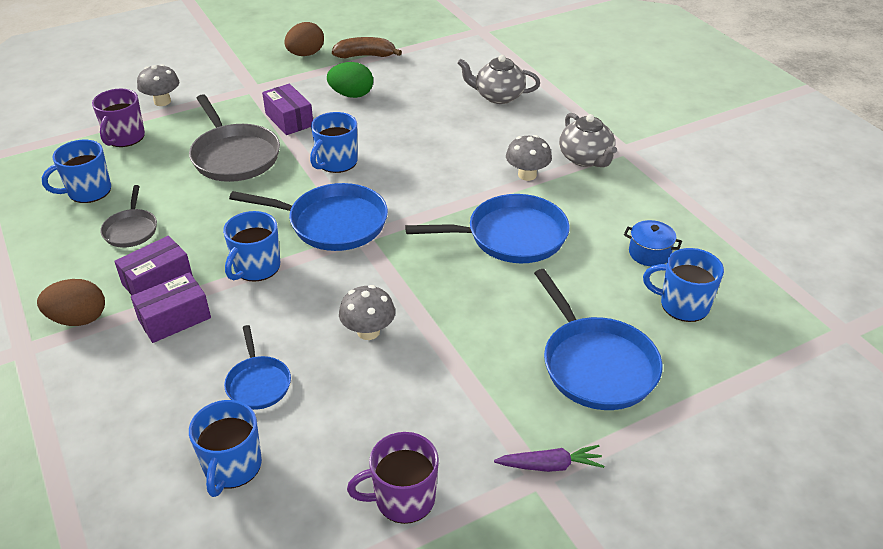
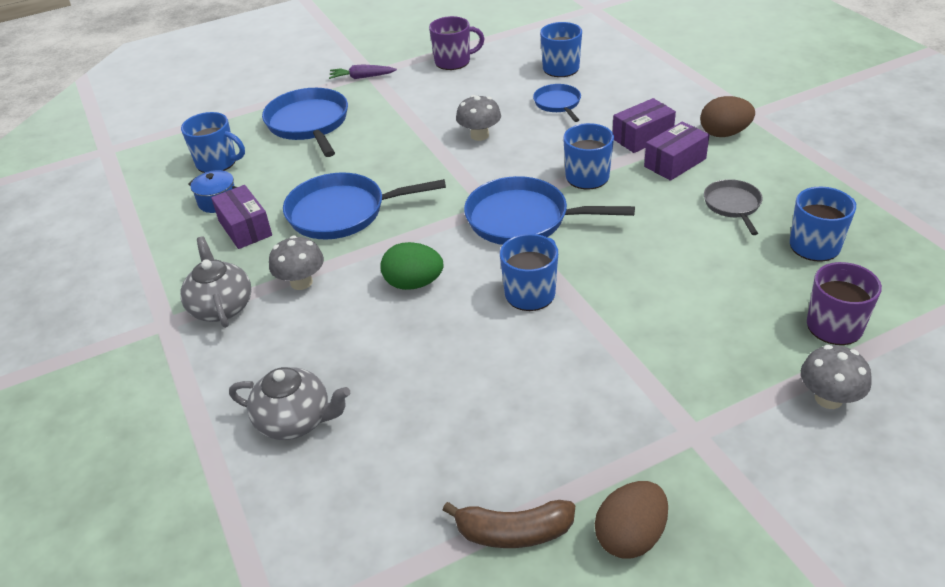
camera: 175 degrees left, 0 degrees up
grey pan [189,94,280,182] -> none
purple box [262,84,313,135] -> purple box moved to [211,185,272,249]
green egg [327,62,373,98] -> green egg moved to [380,242,443,290]

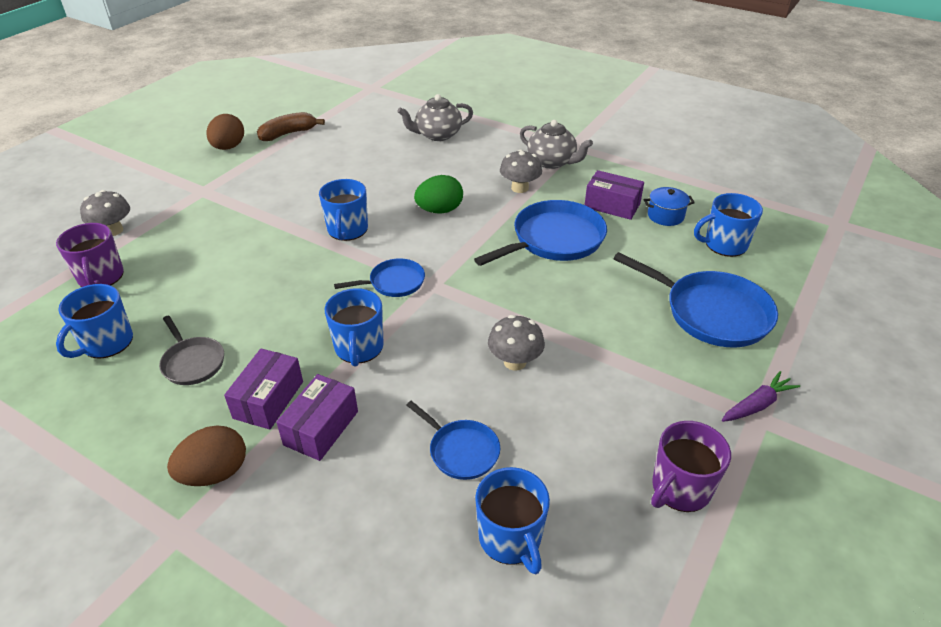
camera: 145 degrees right, 0 degrees up
blue pan [464,176,635,245] -> blue pan [334,258,425,297], size x0.56

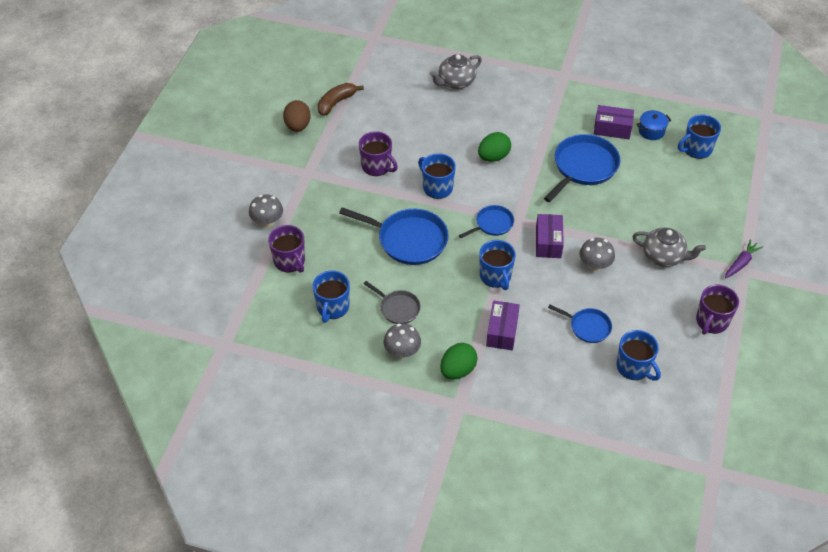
camera: 15 degrees left, 10 degrees up
brown egg [167,425,246,486] -> green egg [440,343,478,379]
purple box [224,348,303,429] -> purple box moved to [536,214,564,258]
blue mug [319,179,368,241] -> blue mug turned 150 degrees clockwise [418,153,456,199]
grey mushroom [500,149,542,193] -> grey mushroom moved to [383,323,421,358]
grey teapot [520,120,593,169] -> grey teapot moved to [632,228,706,267]
blue pan [613,252,778,347] -> blue pan moved to [339,207,449,265]
none -> purple mug [359,131,398,176]

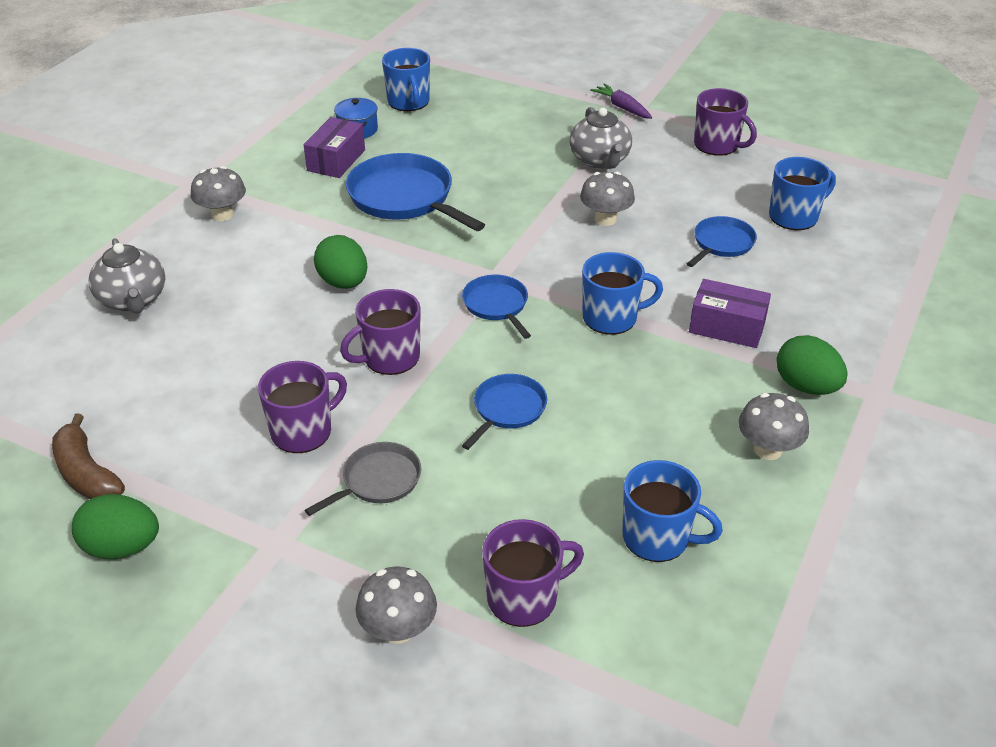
camera: 80 degrees left, 10 degrees down
brown egg [283,100,311,132] -> green egg [72,494,159,559]
blue pan [339,207,449,265] -> blue pan [462,374,547,450], size x0.56
grey pan [364,281,421,324] -> grey pan moved to [305,442,421,516]
blue mug [418,153,456,199] -> purple mug [340,289,421,375]
purple box [536,214,564,258] -> none
grey teapot [632,228,706,267] -> grey teapot turned 135 degrees clockwise [569,107,632,169]
none -> grey mushroom [191,166,246,221]

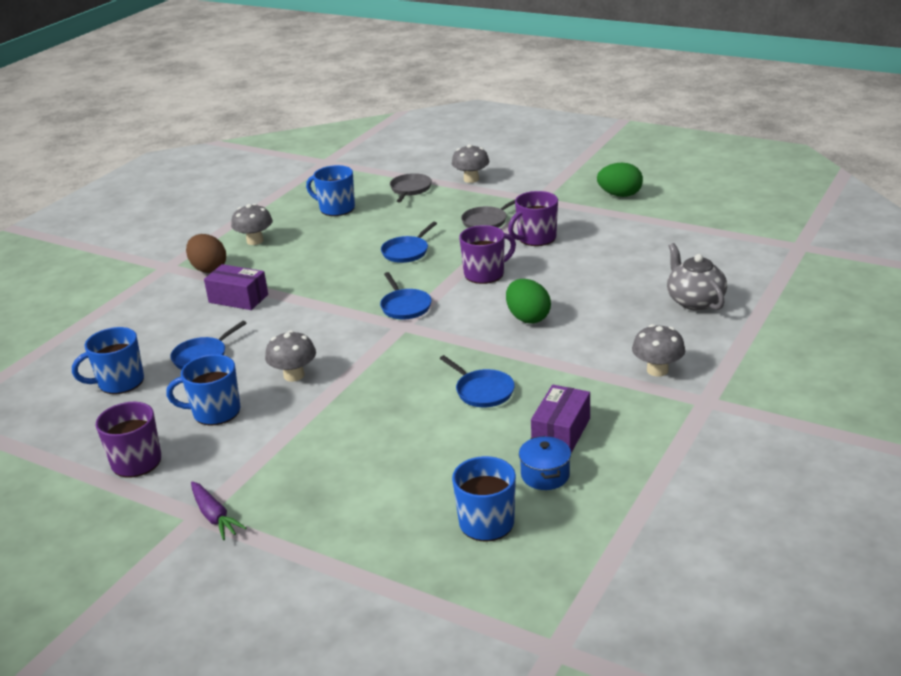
camera: 175 degrees left, 10 degrees down
brown banana [52,414,125,499] -> none
blue pan [346,153,485,231] -> blue pan [440,355,515,407], size x0.56
purple mug [482,519,584,627] -> grey pan [390,173,432,202]
grey teapot [569,107,632,169] -> none
blue mug [582,252,663,335] -> blue mug moved to [166,354,240,425]
green egg [776,335,848,395] -> brown egg [186,234,226,273]

